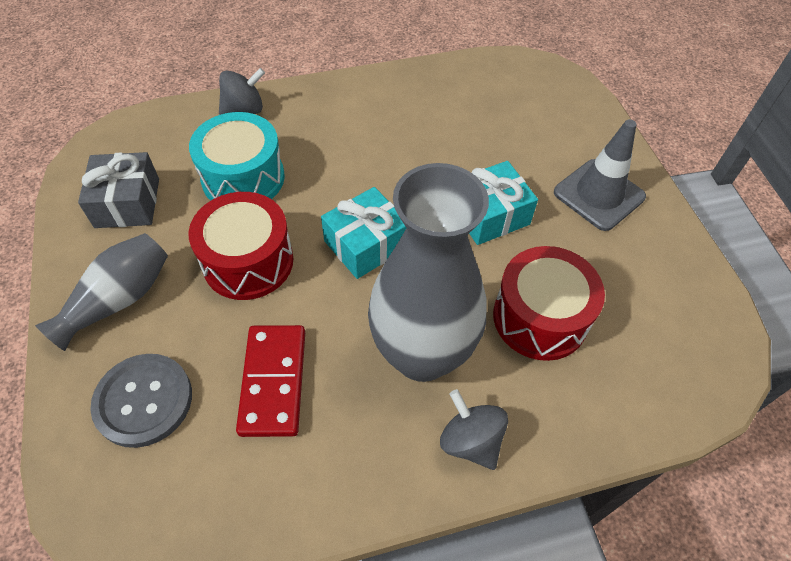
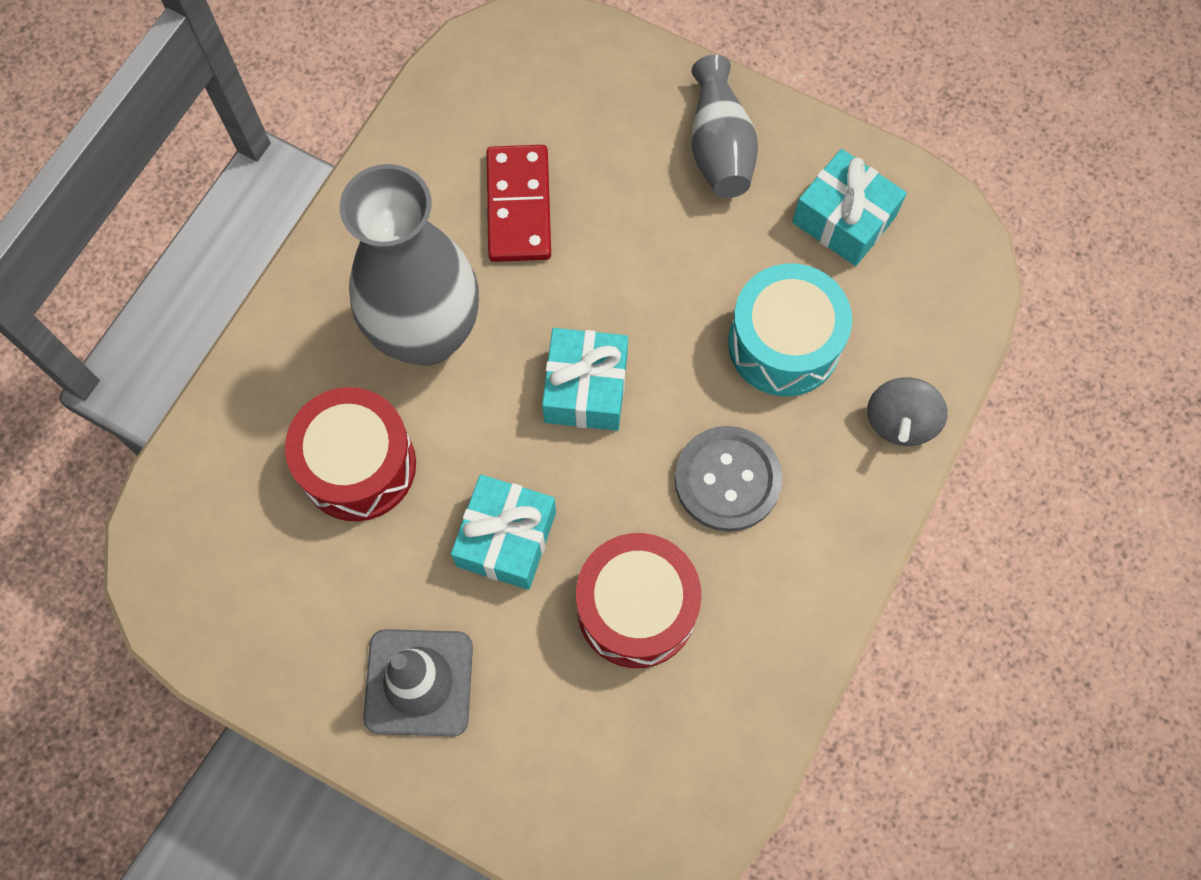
camera: 135 degrees right, 15 degrees up
grey gift [78,152,159,228] -> turquoise gift [792,149,907,266]
grey button [90,354,192,448] -> grey button moved to [675,426,782,532]
red drum [189,192,294,300] -> red drum moved to [576,533,702,668]
red domino [236,325,305,437] -> red domino turned 45 degrees clockwise [486,145,551,262]
grey spinning top [440,389,508,470] -> none

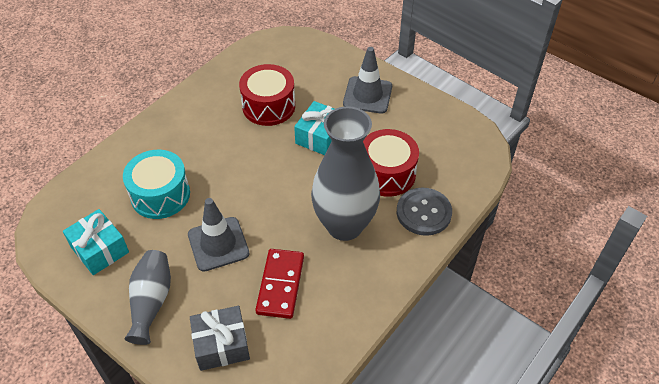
camera: 170 degrees left, 20 degrees down
turquoise gift [542,328,628,431] -> none
grey button [675,426,782,532] -> grey button moved to [397,188,452,236]
grey spinning top [867,377,948,446] -> none
none -> grey traffic cone [188,198,249,272]
none -> grey gift [190,306,250,371]

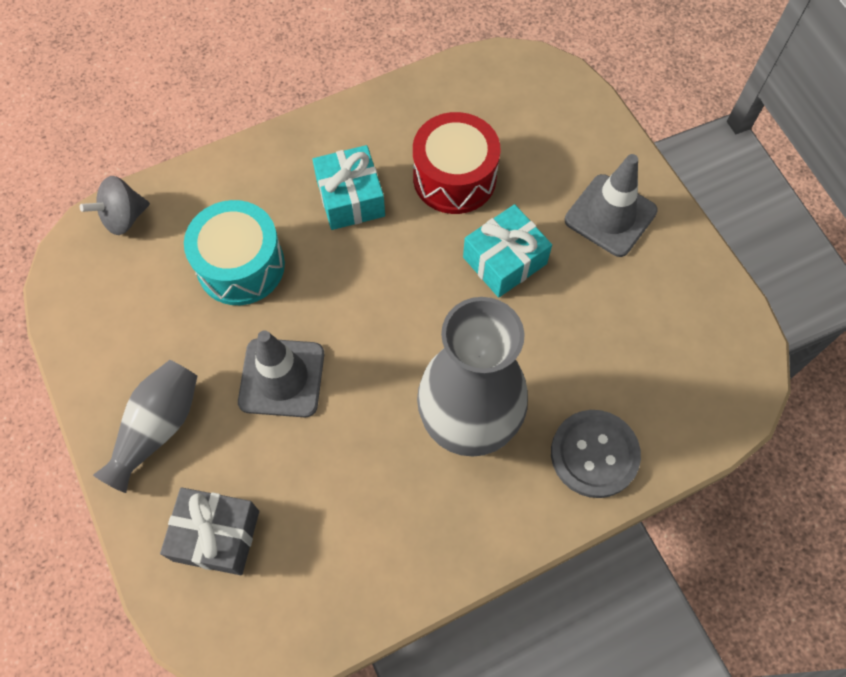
camera: 25 degrees right, 15 degrees up
turquoise gift [63,209,129,275] -> turquoise gift moved to [312,145,385,230]
red domino [255,249,304,319] -> none
red drum [363,129,419,197] -> none
none -> grey spinning top [80,176,150,235]

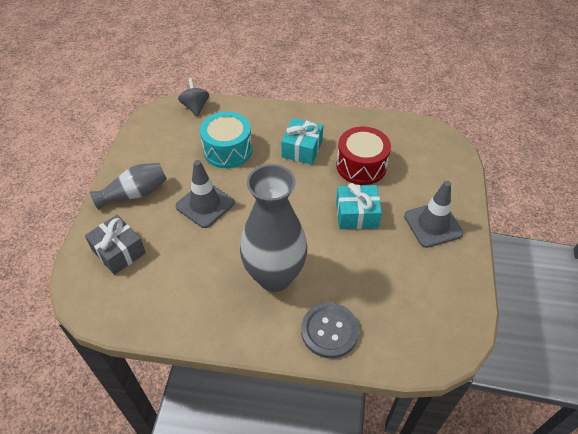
camera: 35 degrees right, 15 degrees down
grey spinning top [80,176,150,235] -> grey spinning top turned 75 degrees clockwise [178,78,209,116]

